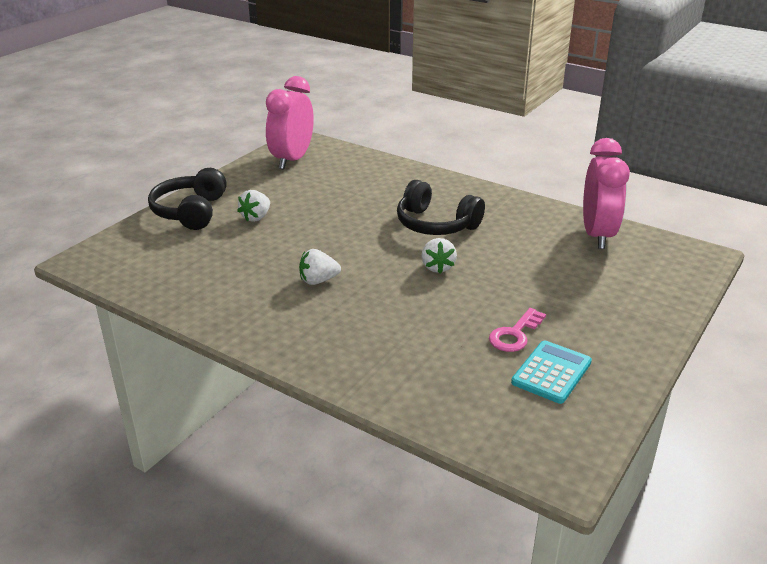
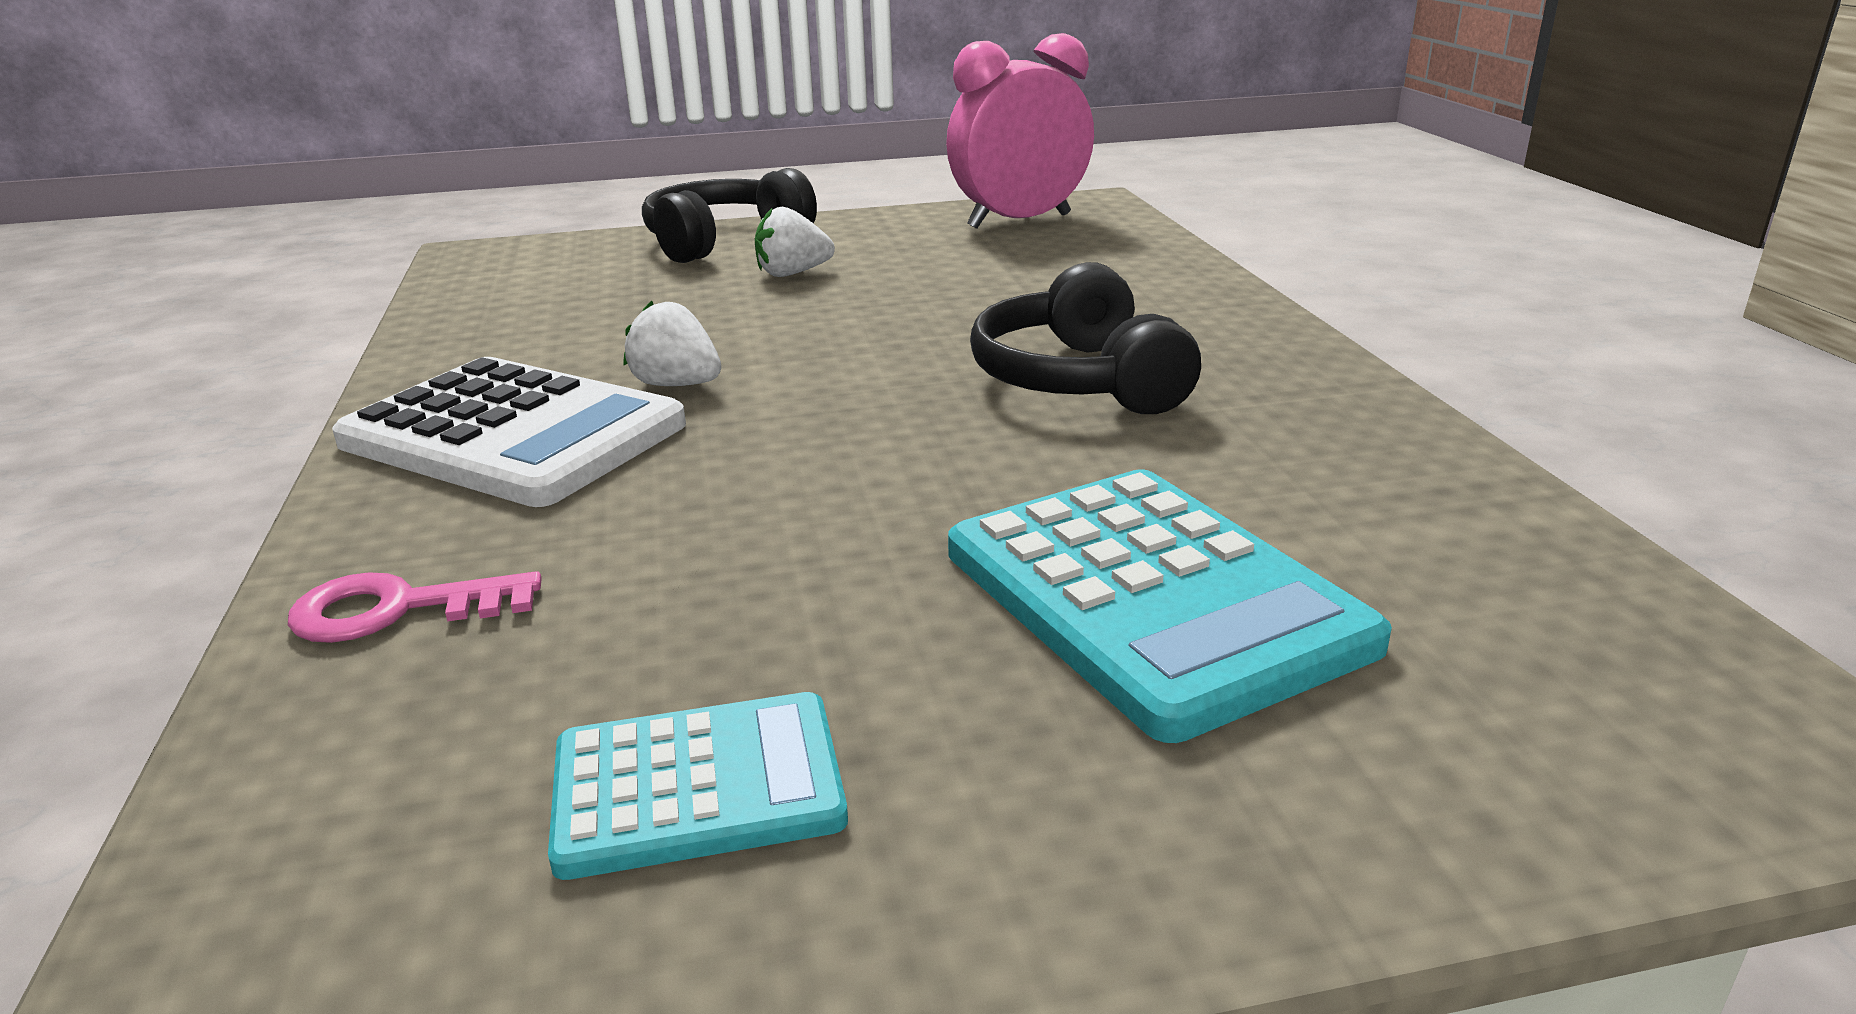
camera: 45 degrees right, 5 degrees down
white strawberry [421,238,457,273] -> none
pink key [489,308,546,352] -> pink key moved to [288,571,542,643]
pink clock [583,138,630,249] -> none
none -> white calculator [332,357,686,507]
none -> turquoise calculator [948,469,1392,743]

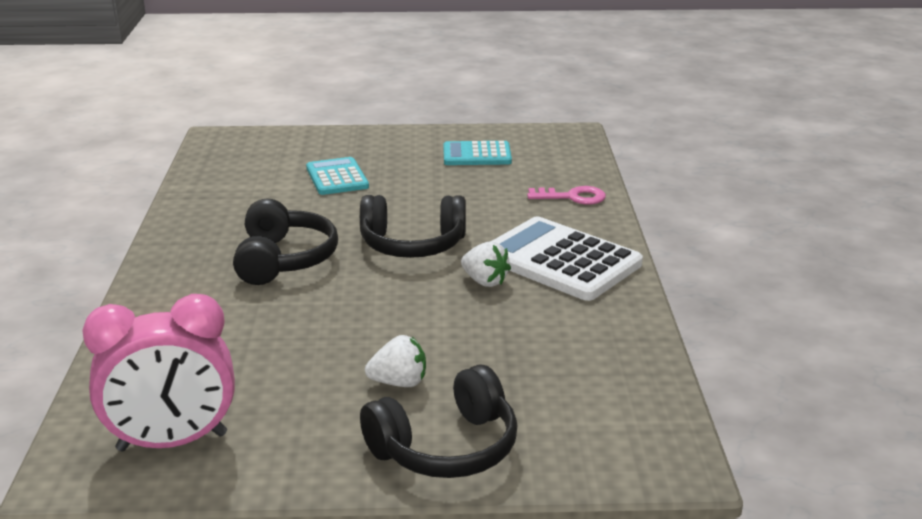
camera: 170 degrees left, 0 degrees up
turquoise calculator [948,469,1392,743] -> turquoise calculator [306,157,369,195], size x0.59
none -> black headphones [360,195,466,258]

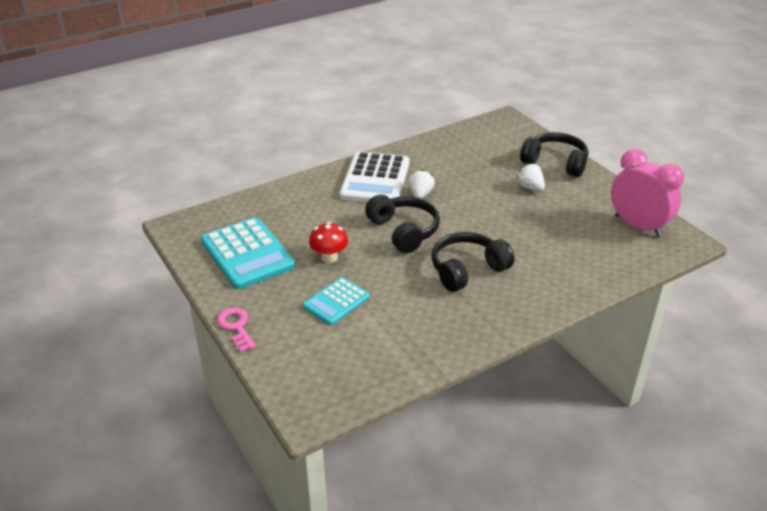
camera: 120 degrees left, 10 degrees up
turquoise calculator [443,141,512,165] -> turquoise calculator [201,217,295,289], size x1.69
pink key [527,186,606,205] -> pink key moved to [217,308,256,352]
none -> red mushroom [309,222,348,263]

